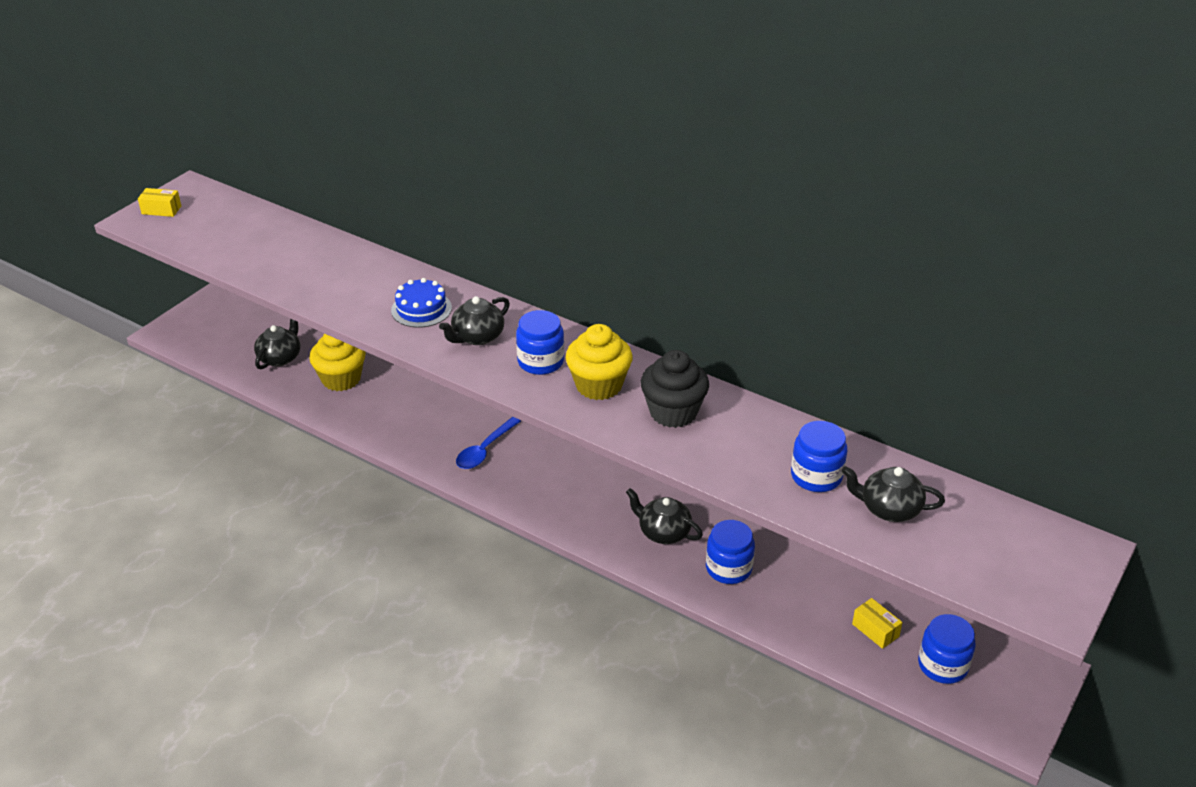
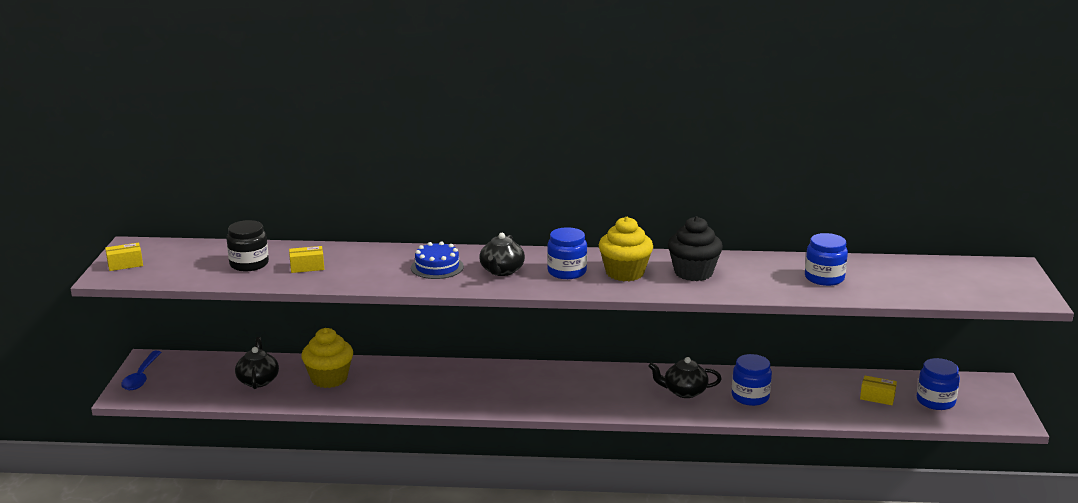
camera: 30 degrees left, 15 degrees down
blue spoon [456,417,521,469] -> blue spoon moved to [121,351,161,390]
black teapot [842,466,945,522] -> none
none -> black jar [227,220,269,271]
none -> yellow box [289,246,324,273]

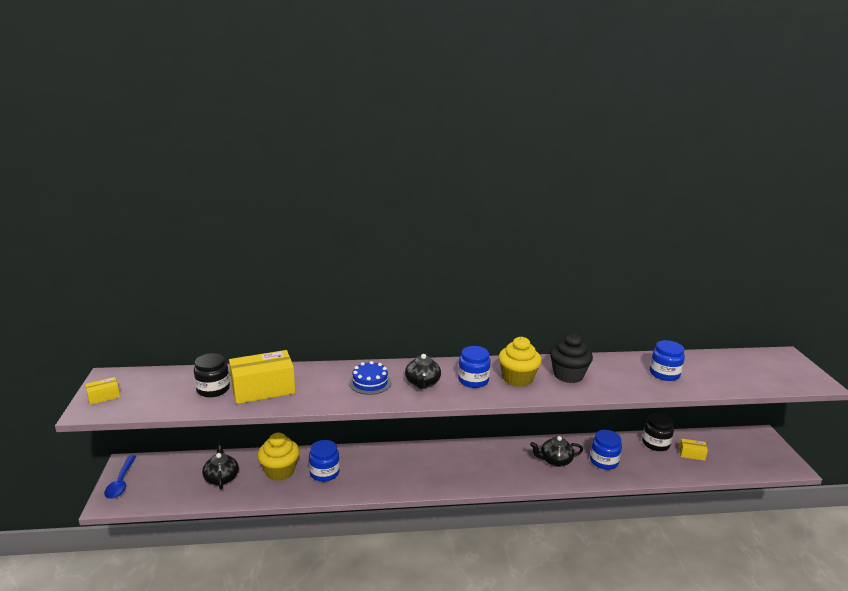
camera: 10 degrees left, 0 degrees up
yellow box [289,246,324,273] -> yellow box [229,350,295,404], size x2.14
blue jar [917,358,960,410] -> blue jar moved to [309,440,340,482]
none -> black jar [642,413,674,451]

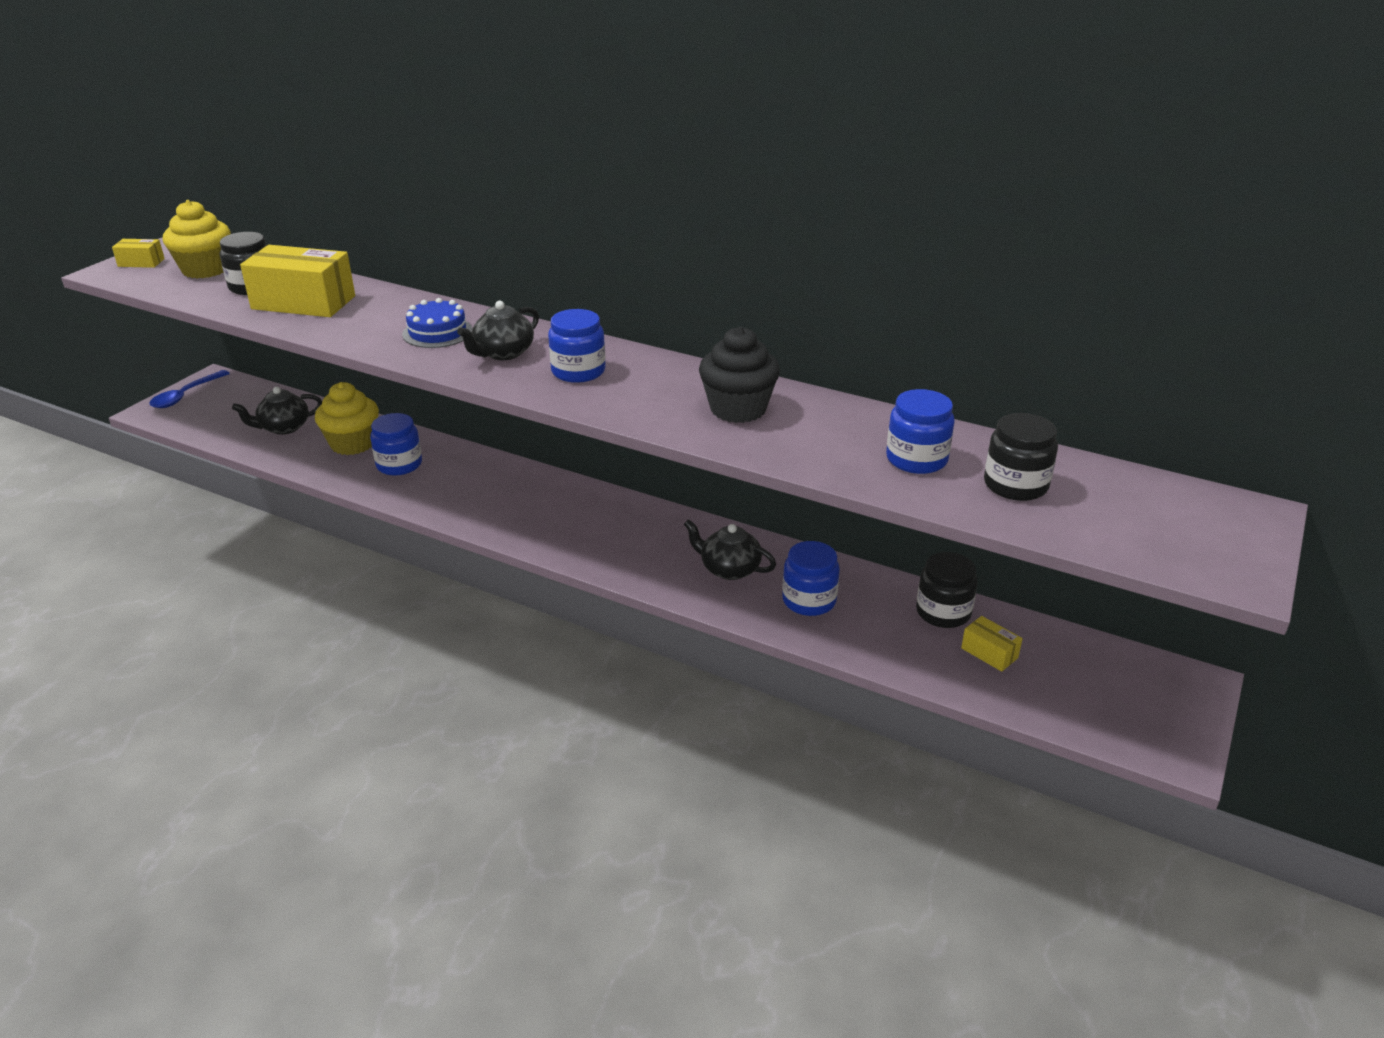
camera: 35 degrees right, 10 degrees up
black teapot [202,441,239,489] -> black teapot turned 135 degrees counterclockwise [232,386,322,435]
yellow cupcake [498,337,542,387] -> yellow cupcake moved to [163,200,231,278]
none -> black jar [984,413,1058,501]

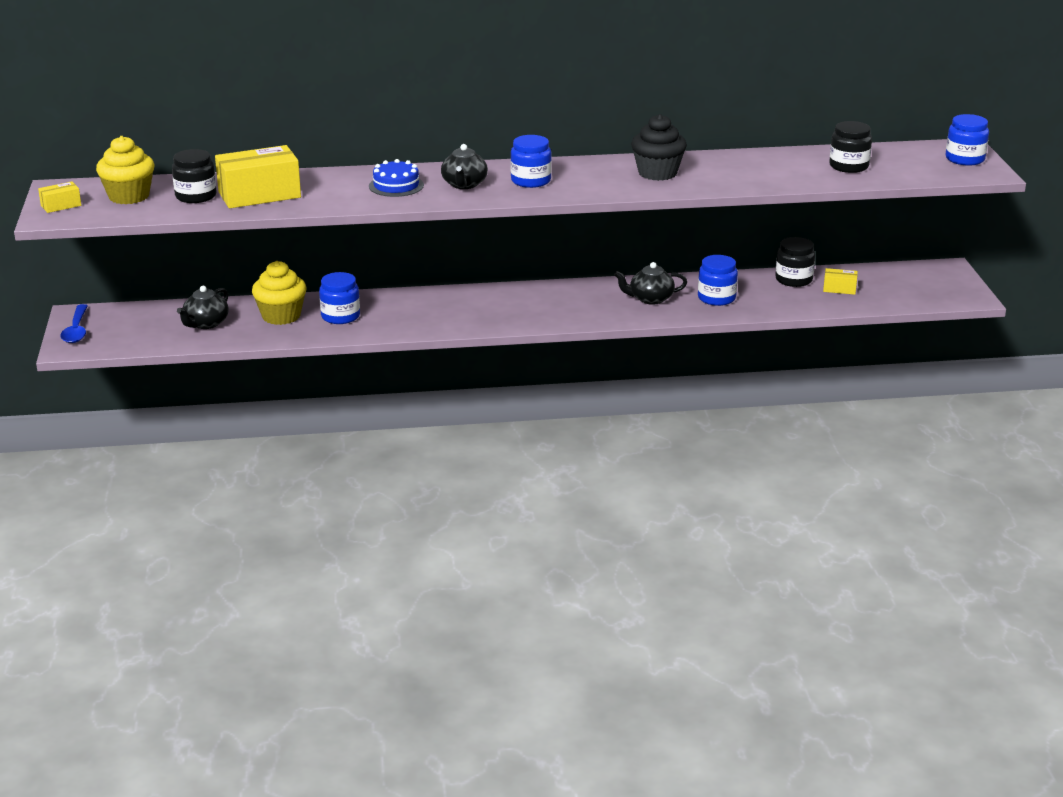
camera: 35 degrees left, 5 degrees down
blue jar [886,389,955,474] -> blue jar moved to [946,114,989,166]

